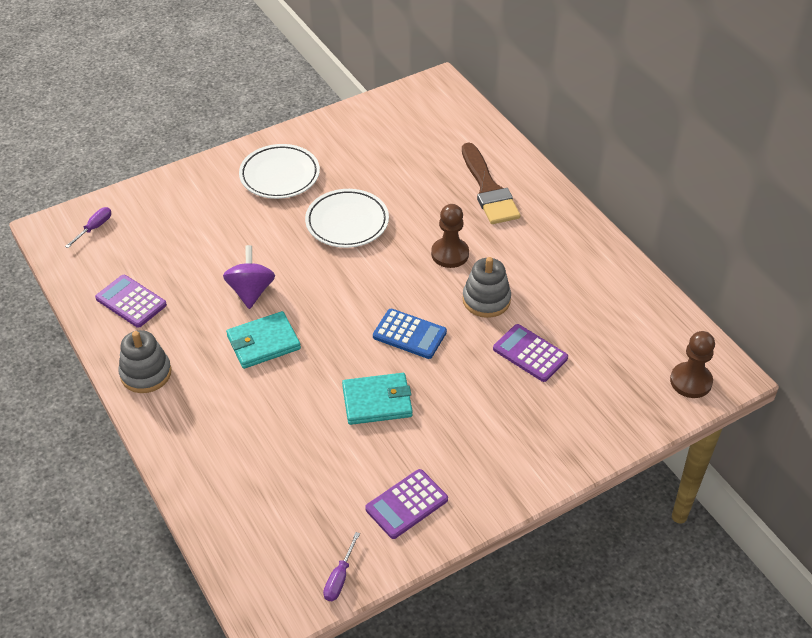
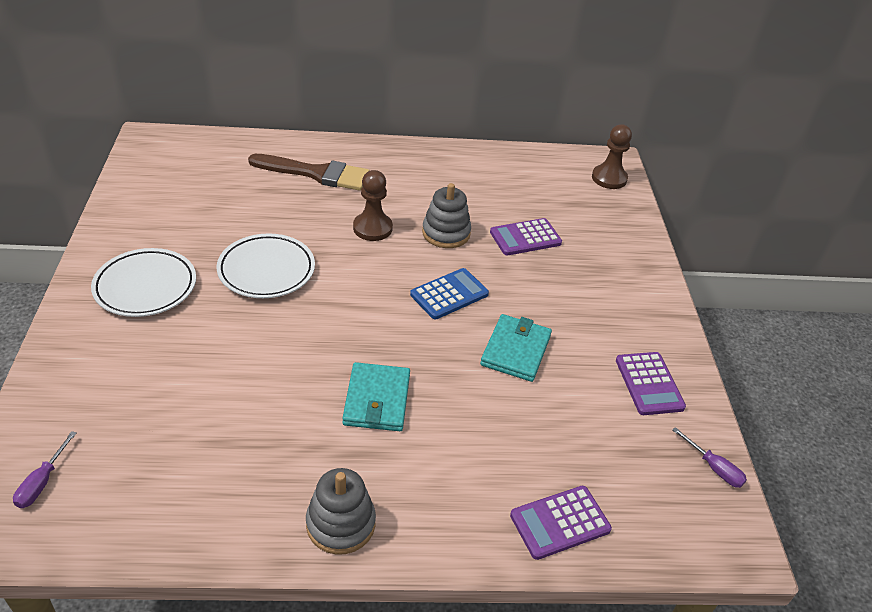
camera: 65 degrees left, 5 degrees down
purple screwdriver [65,207,111,248] -> purple screwdriver turned 135 degrees counterclockwise [13,431,76,508]
purple calculator [95,275,167,328] -> purple calculator moved to [510,486,612,560]
purple spinning top [223,245,275,309] -> none

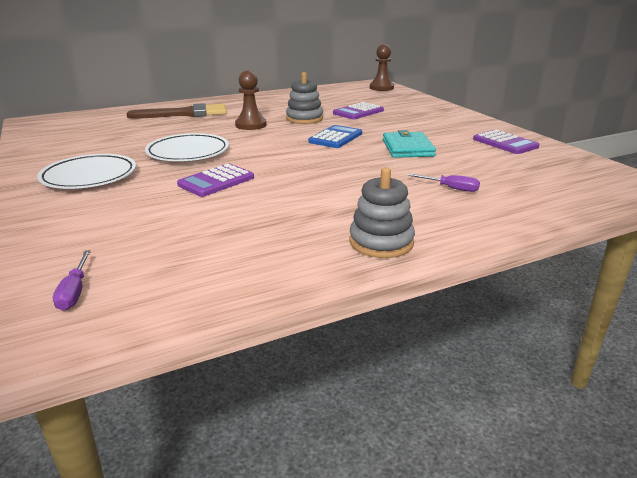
camera: 20 degrees left, 15 degrees down
turquoise wallet [342,362,410,431] -> none
purple calculator [510,486,612,560] -> purple calculator moved to [177,164,254,197]
purple screwdriver [672,427,747,488] -> purple screwdriver moved to [408,174,480,192]

